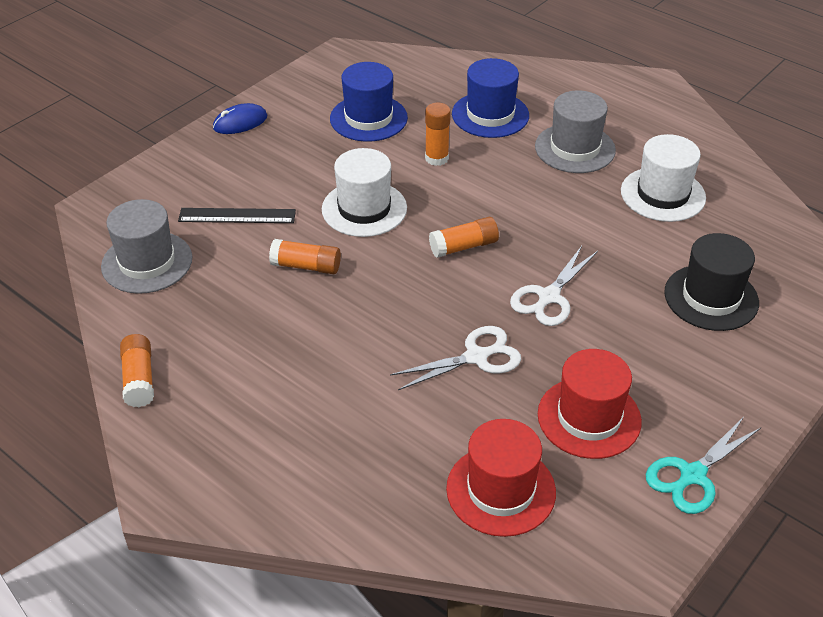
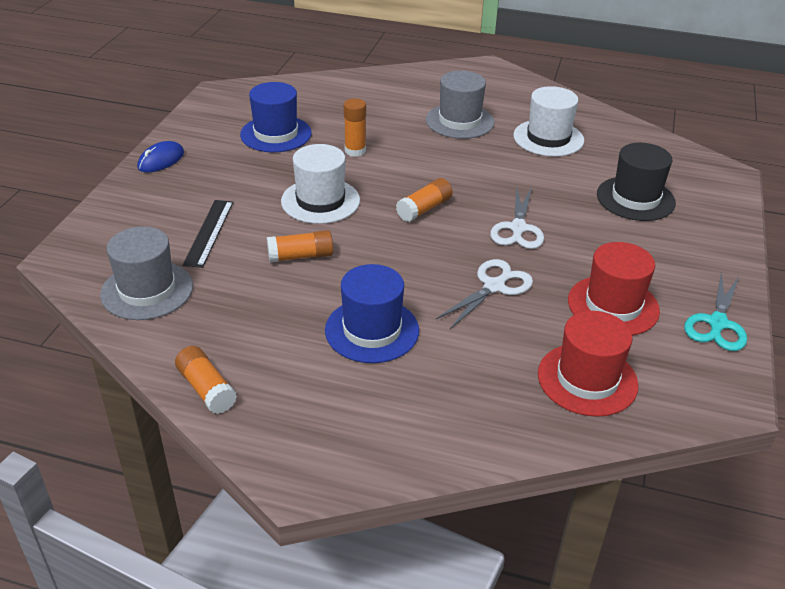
camera: 25 degrees left, 5 degrees down
black ruler [178,208,296,223] -> black ruler turned 60 degrees counterclockwise [183,200,233,268]
blue hat [452,58,529,138] -> blue hat moved to [325,264,419,363]

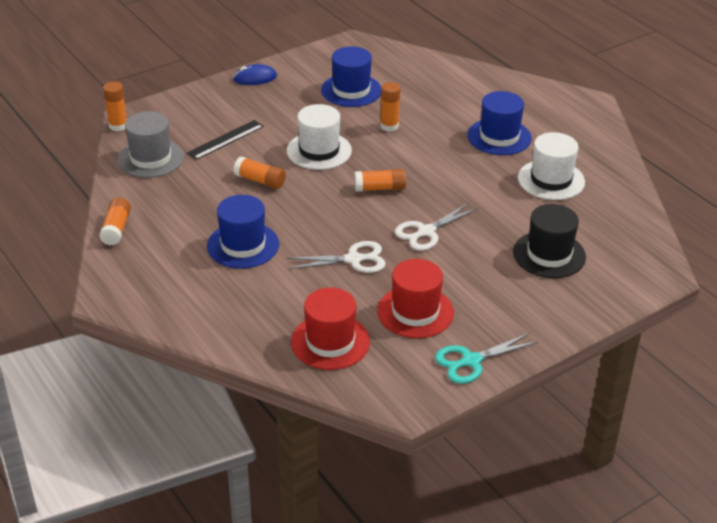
camera: 40 degrees right, 0 degrees up
grey hat [426,71,495,139] -> blue hat [468,91,532,155]
none -> orange glue stick [103,82,127,131]

